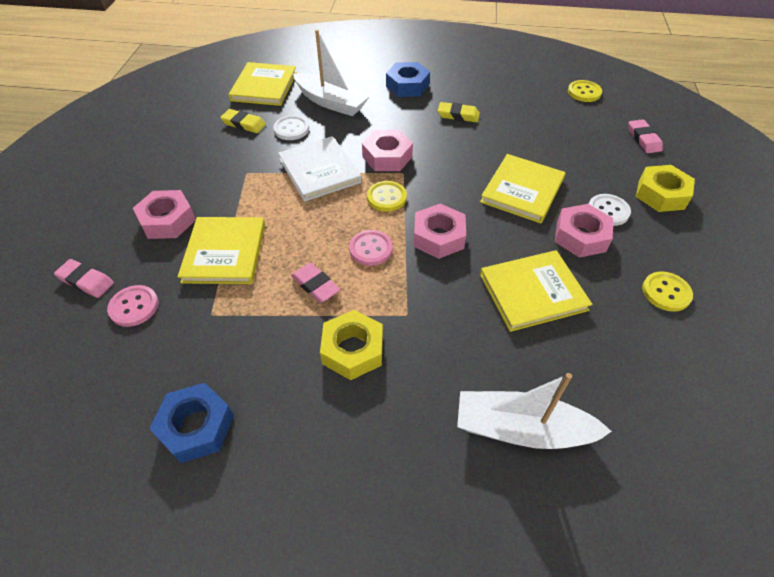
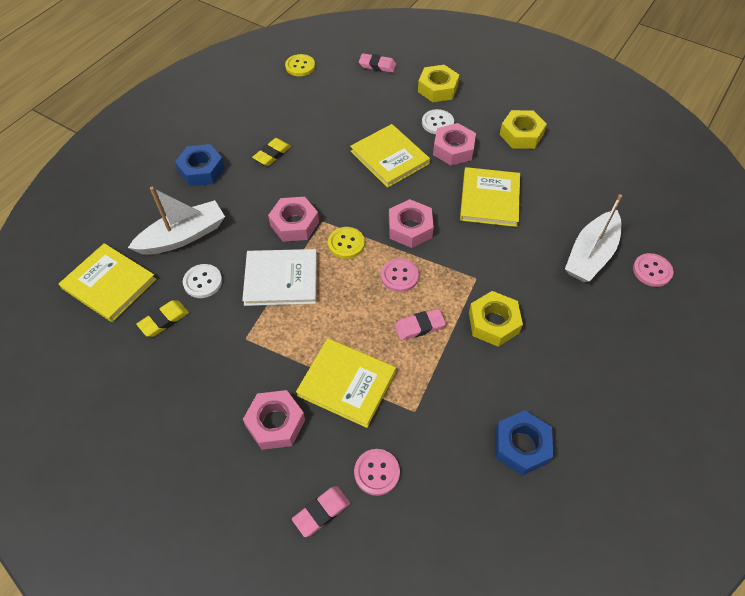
camera: 65 degrees left, 5 degrees up
yellow button [642,271,693,312] -> yellow nut [499,110,547,149]
none -> pink button [633,253,673,287]

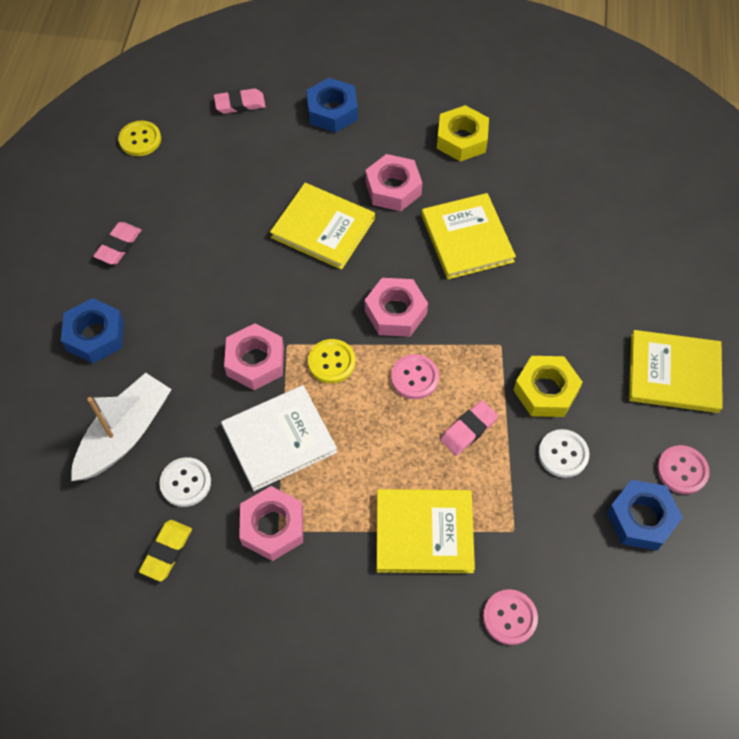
camera: 25 degrees left, 5 degrees up
yellow book [59,243,156,322] -> yellow book moved to [629,330,723,413]
pink nut [243,390,305,450] -> pink nut moved to [239,486,303,561]
yellow eraser [252,138,291,166] -> none
pink eraser [292,486,351,537] -> pink eraser moved to [93,222,142,265]
yellow nut [418,65,459,102] -> blue nut [306,78,358,133]
white button [422,109,454,134] -> white button moved to [538,429,589,478]
white boat [565,194,622,282] -> none
pink button [633,253,673,287] -> pink button moved to [657,445,710,494]

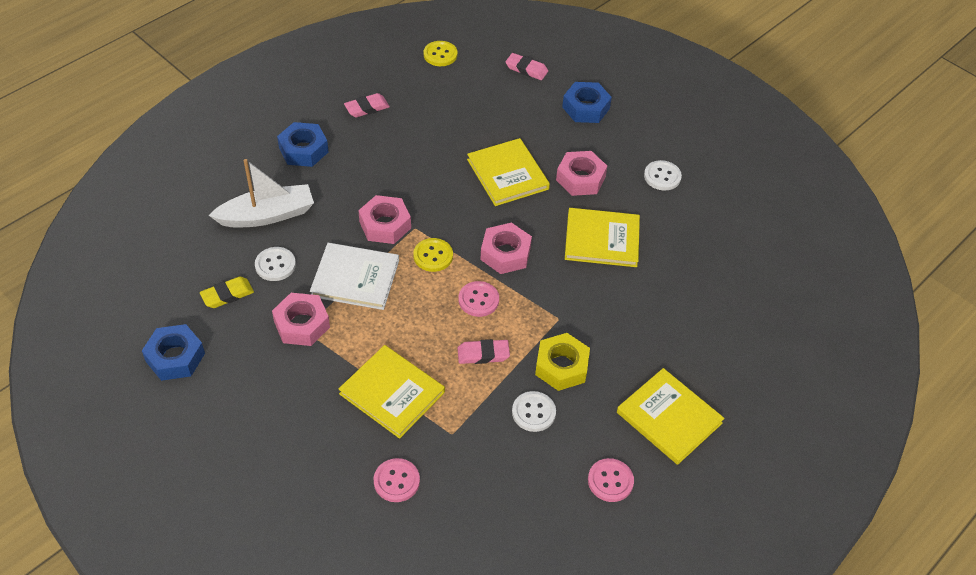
camera: 35 degrees right, 10 degrees down
yellow book [421,193,516,279] -> yellow book turned 75 degrees clockwise [565,208,640,267]
yellow nut [437,105,489,162] -> white button [644,160,682,191]
blue nut [607,480,683,551] -> blue nut moved to [142,324,205,381]

